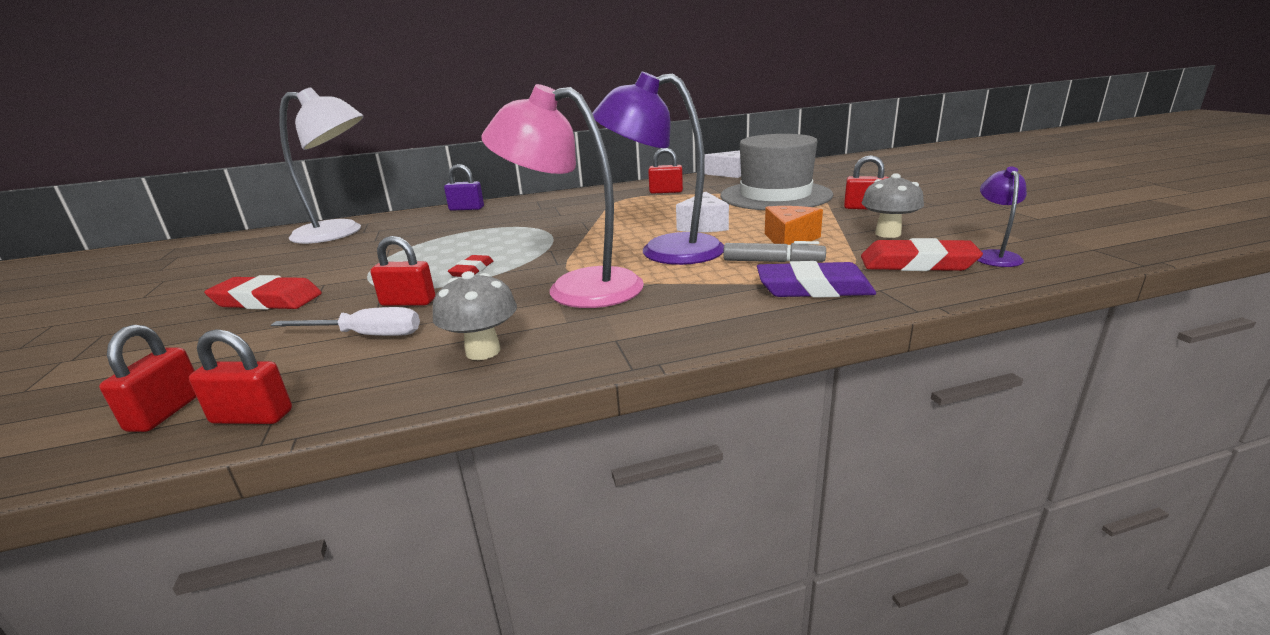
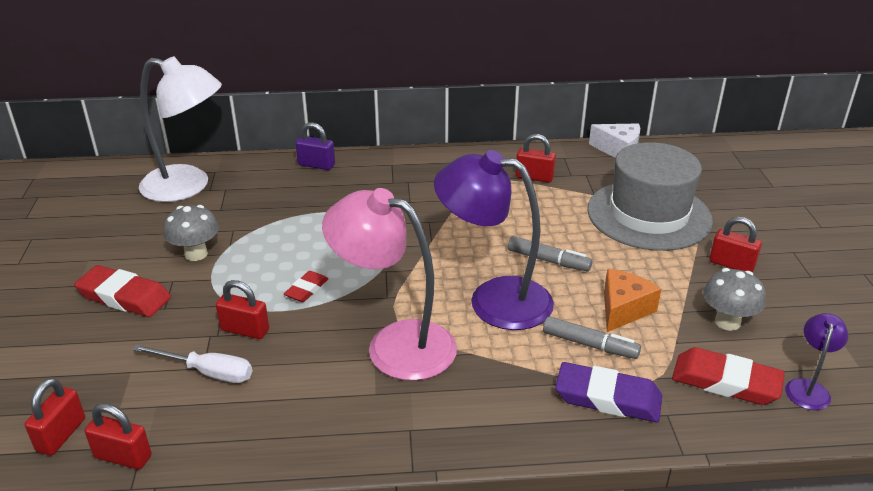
camera: 10 degrees right, 10 degrees up
grey mushroom [433,271,517,360] -> grey mushroom moved to [163,205,219,261]
white cheese [676,191,729,232] -> grey marker [508,236,592,271]

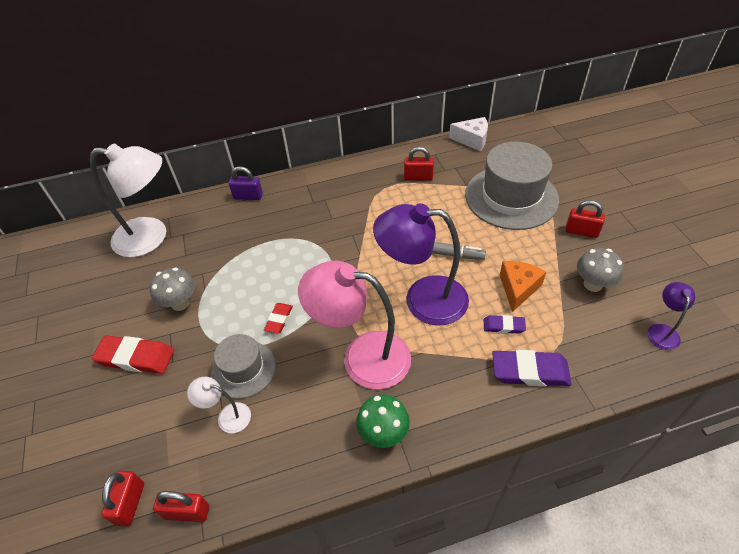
camera: 10 degrees left, 15 degrees up
white screwdriver [132,344,252,383] -> white lamp [187,377,251,433]
red padlock [216,280,269,339] -> grey hat [211,334,276,399]
grey marker [543,316,641,359] -> purple eraser [484,315,526,334]
red eraser [672,347,785,405] -> none
none -> green mushroom [356,395,410,448]

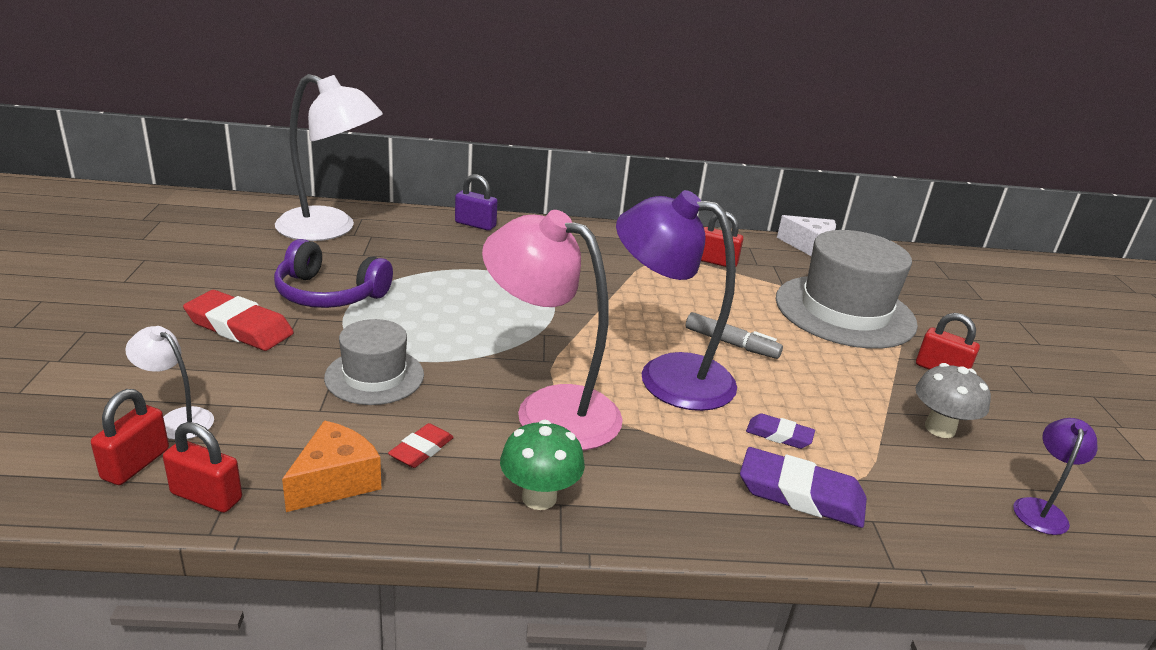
camera: 10 degrees right, 20 degrees down
grey mushroom [150,267,195,311] -> purple headphones [274,239,393,308]
white lamp [187,377,251,433] -> white lamp moved to [125,326,214,440]
red eraser [264,303,293,334] -> red eraser moved to [388,423,454,468]
orange cheese [500,261,546,312] -> orange cheese moved to [282,421,381,512]

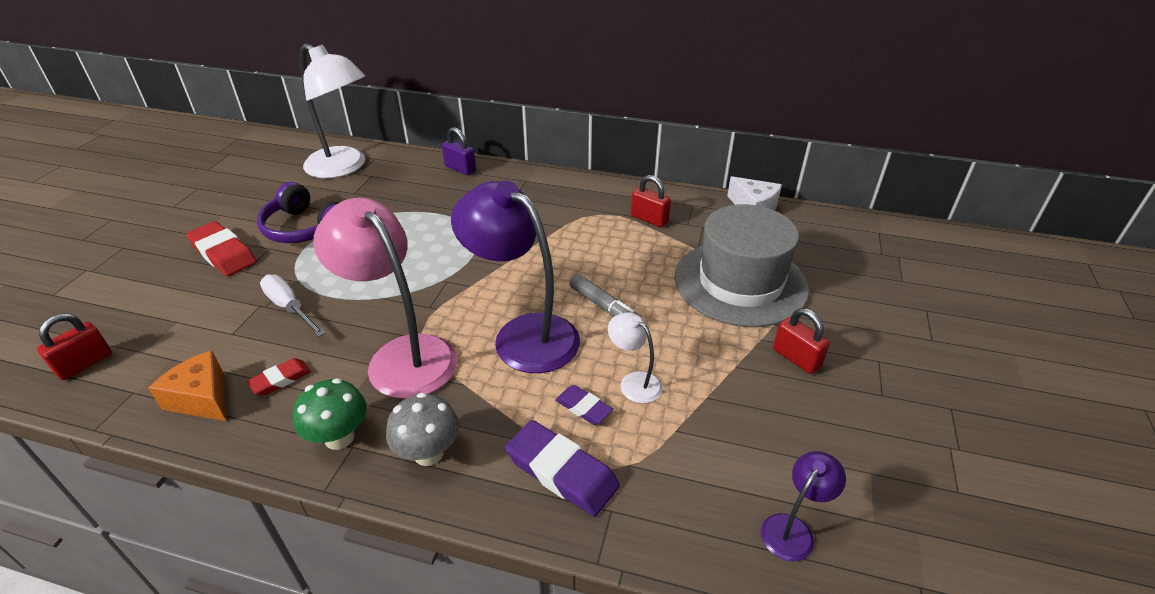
camera: 20 degrees right, 10 degrees up
white lamp [125,326,214,440] -> white lamp moved to [608,312,663,403]
red padlock [163,422,242,513] -> none
orange cheese [282,421,381,512] -> orange cheese turned 105 degrees counterclockwise [149,351,226,421]
grey hat [324,319,424,405] -> white screwdriver [260,275,326,337]
grey mushroom [915,363,991,438] -> grey mushroom moved to [386,392,459,466]

